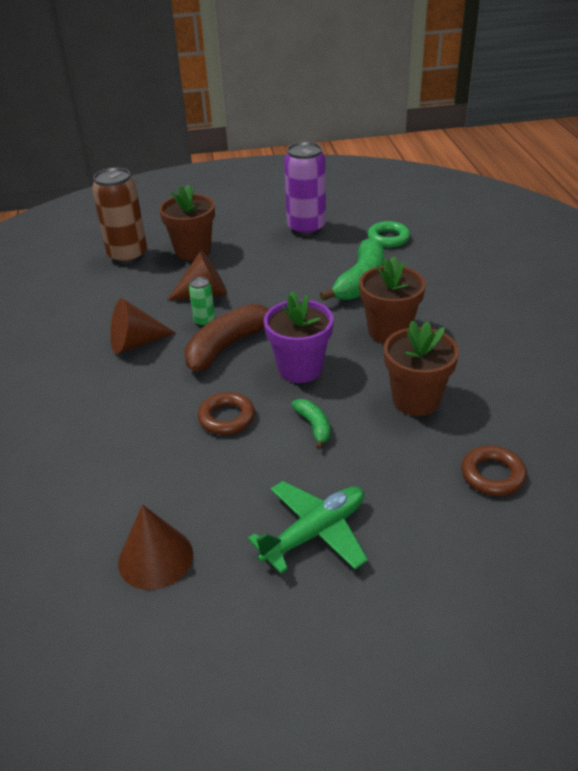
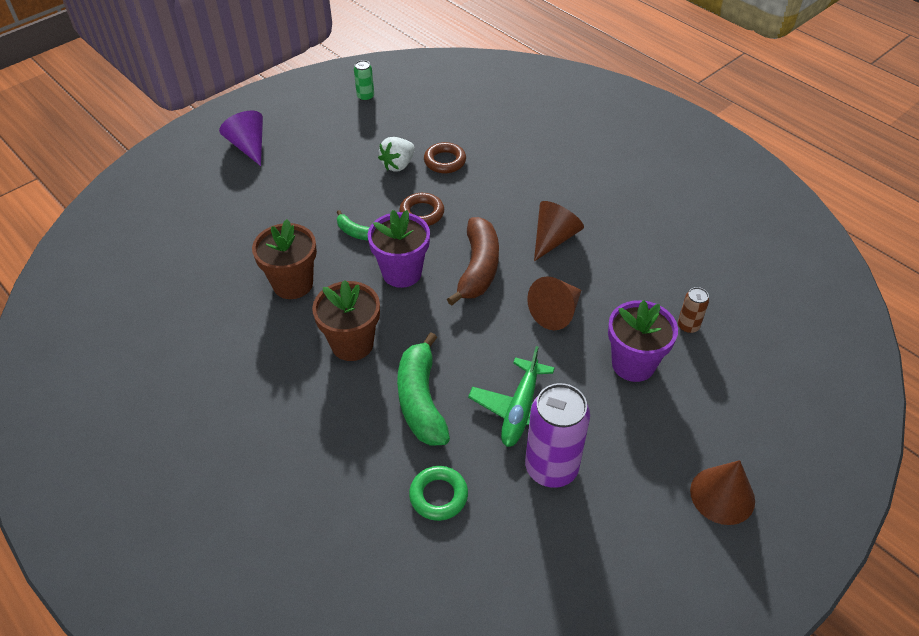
camera: 145 degrees right, 10 degrees up
brown can [92,167,147,264] -> brown can [678,287,709,333], size x0.48
brown cone [118,504,193,590] -> brown cone moved to [690,460,755,525]
brown flower pot [159,185,215,261] -> purple flower pot [608,300,678,382]
green can [189,277,215,327] -> green can moved to [354,60,374,101]
green plane [248,481,368,574] -> green plane moved to [468,346,555,447]
brown ring [461,446,527,496] -> brown ring moved to [424,142,466,173]
none -> purple cone [219,111,263,166]
none -> white strawberry [378,137,415,171]

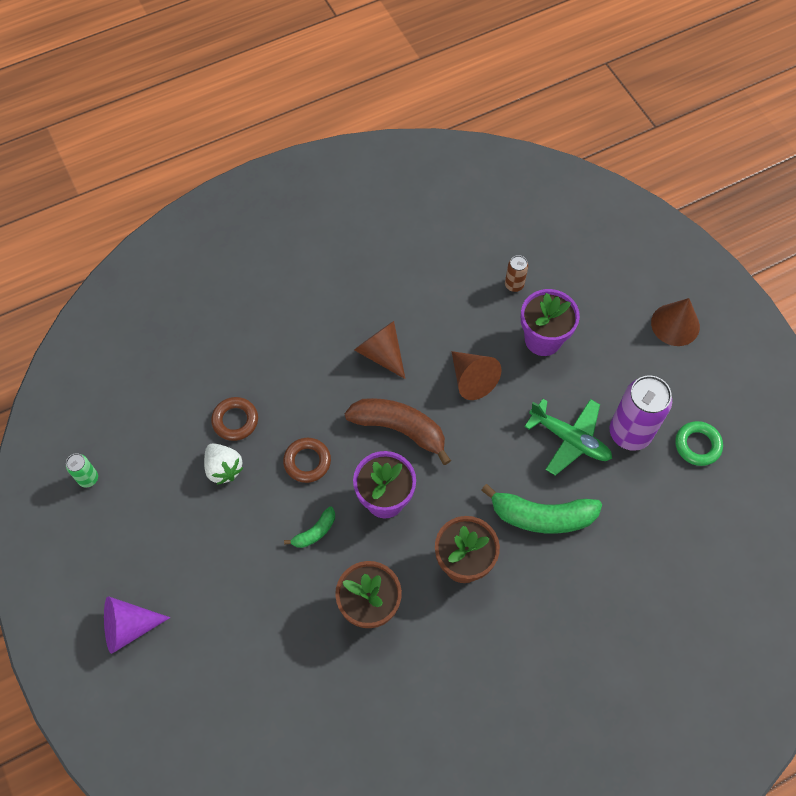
camera: 75 degrees left, 15 degrees up
green ring [409,466,468,521] -> green ring moved to [675,421,723,466]

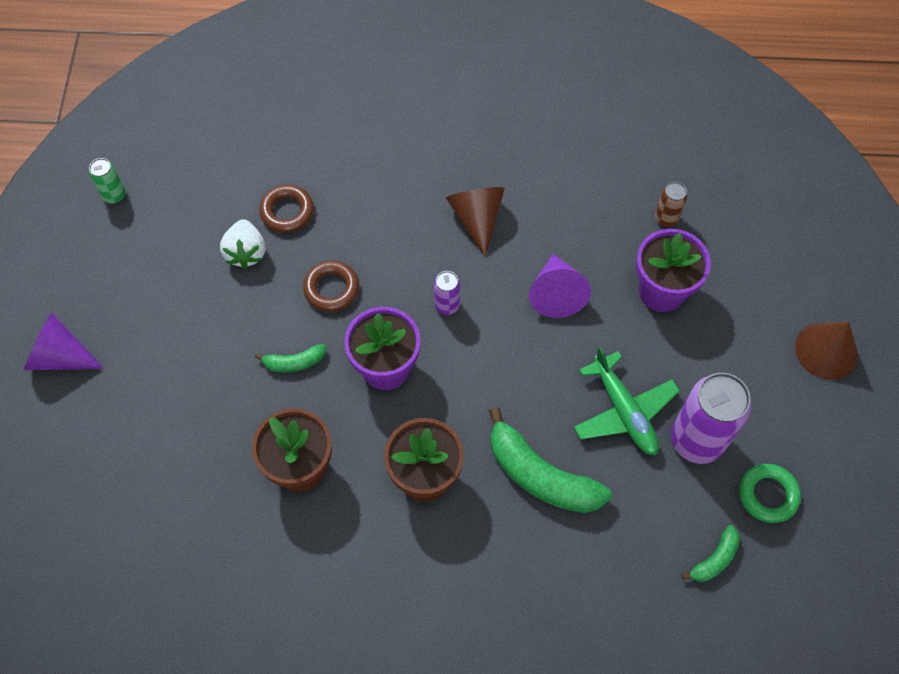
camera: 30 degrees right, 0 degrees up
brown banana [344,398,451,465] -> purple can [434,271,460,315]
brown cone [451,351,501,400] -> purple cone [529,254,591,318]
none -> green banana [681,525,740,582]

